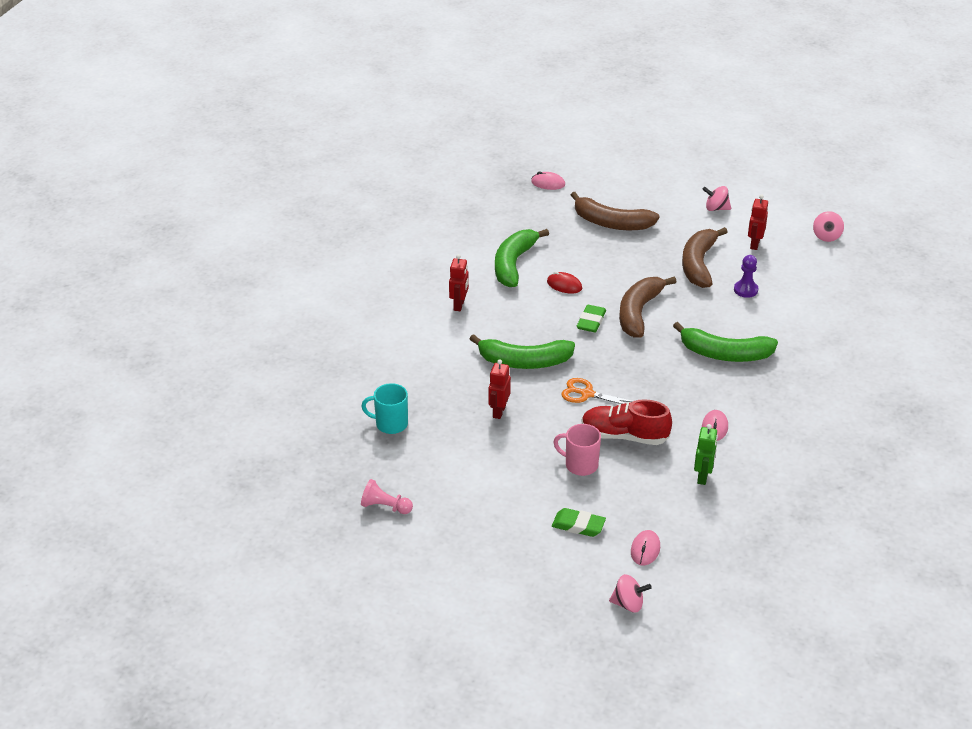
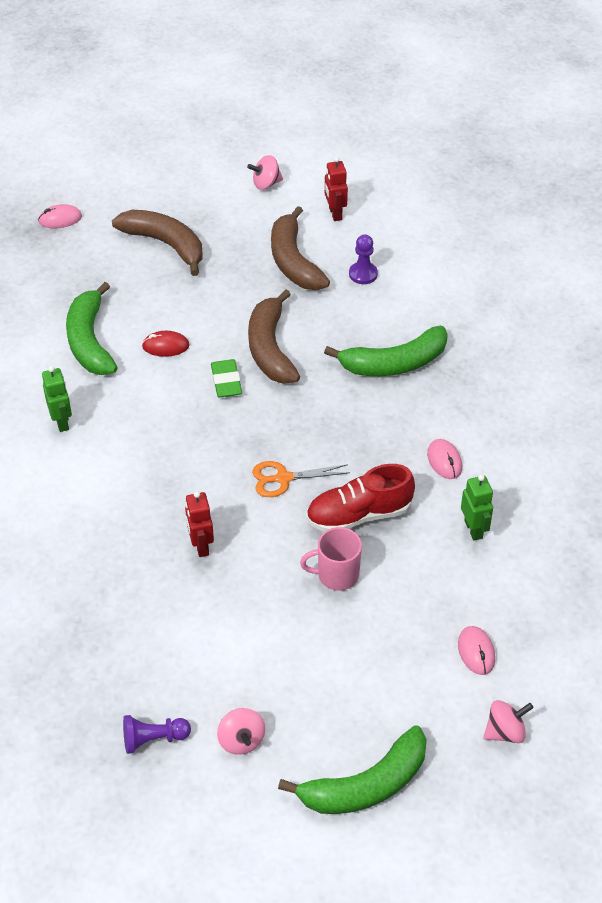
camera: 30 degrees left, 10 degrees up
turquoise mug [361,383,408,434] -> none
pink pawn [361,479,413,514] -> purple pawn [123,715,191,754]
red robot [449,254,469,311] -> green robot [42,366,72,432]
green banana [470,334,575,369] -> green banana moved to [278,725,427,814]
green eraser [552,508,606,537] -> none
brown banana [571,192,660,230] -> brown banana turned 135 degrees counterclockwise [112,210,202,276]
pink spinning top [813,211,844,242] -> pink spinning top moved to [217,708,265,755]

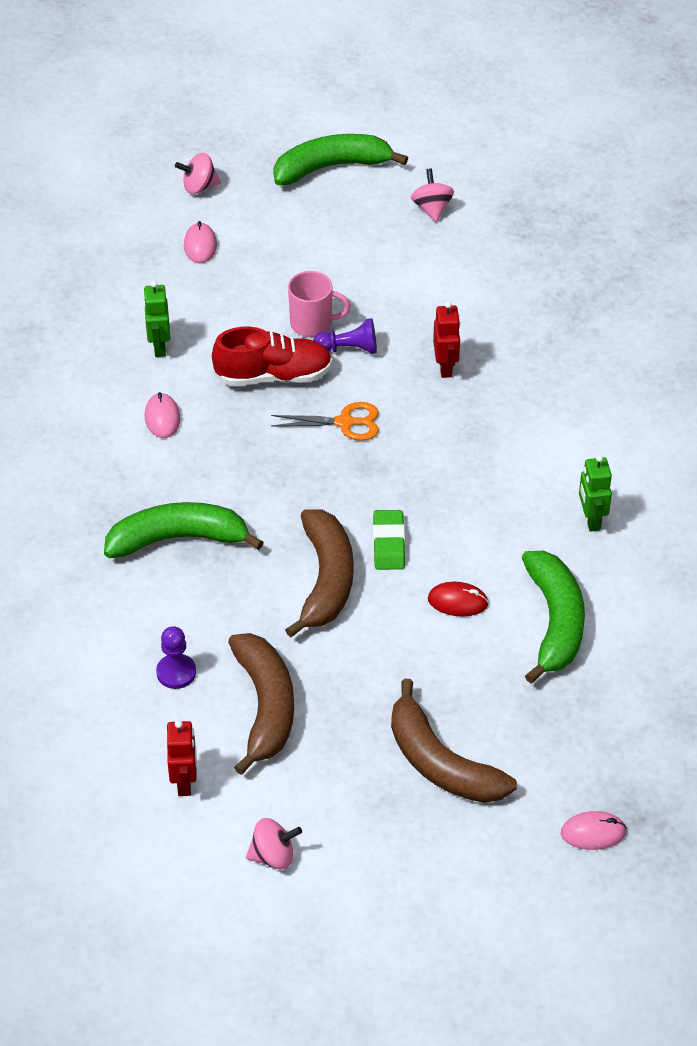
camera: 170 degrees left, 0 degrees up
purple pawn [123,715,191,754] -> purple pawn moved to [313,318,377,354]

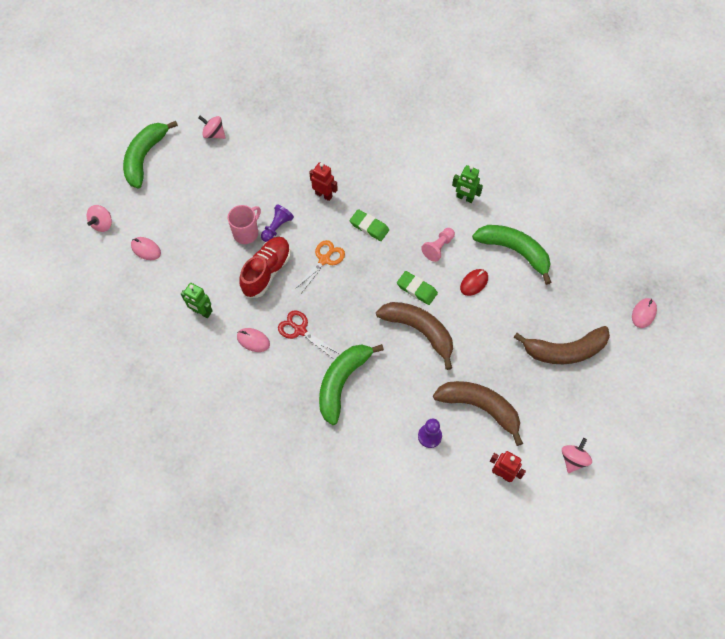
camera: 55 degrees left, 15 degrees up
none -> red scissors [278,310,338,359]
none -> green eraser [350,209,389,241]
none -> pink pawn [421,228,455,262]

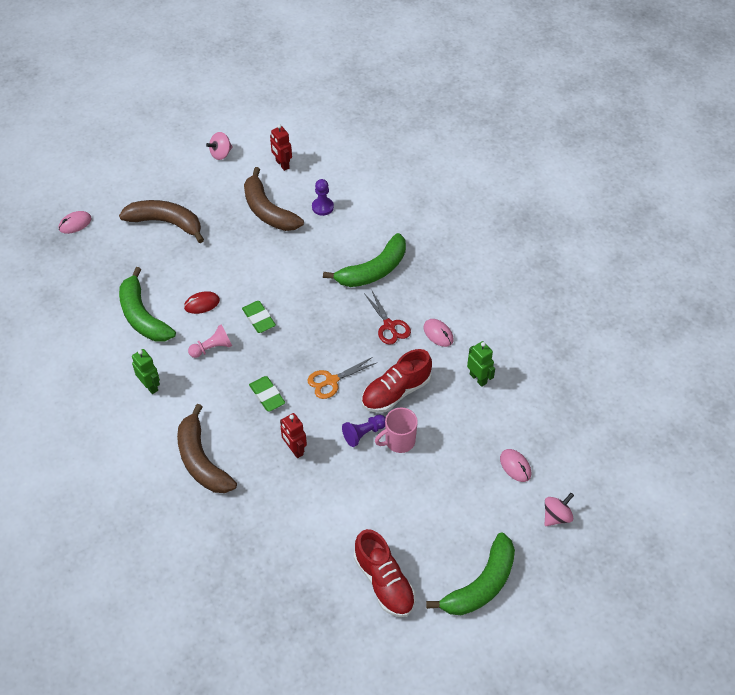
camera: 155 degrees left, 10 degrees down
pink spinning top [198,116,226,139] -> red shoe [354,529,416,617]
brown banana [376,302,453,370] -> brown banana moved to [177,404,237,493]

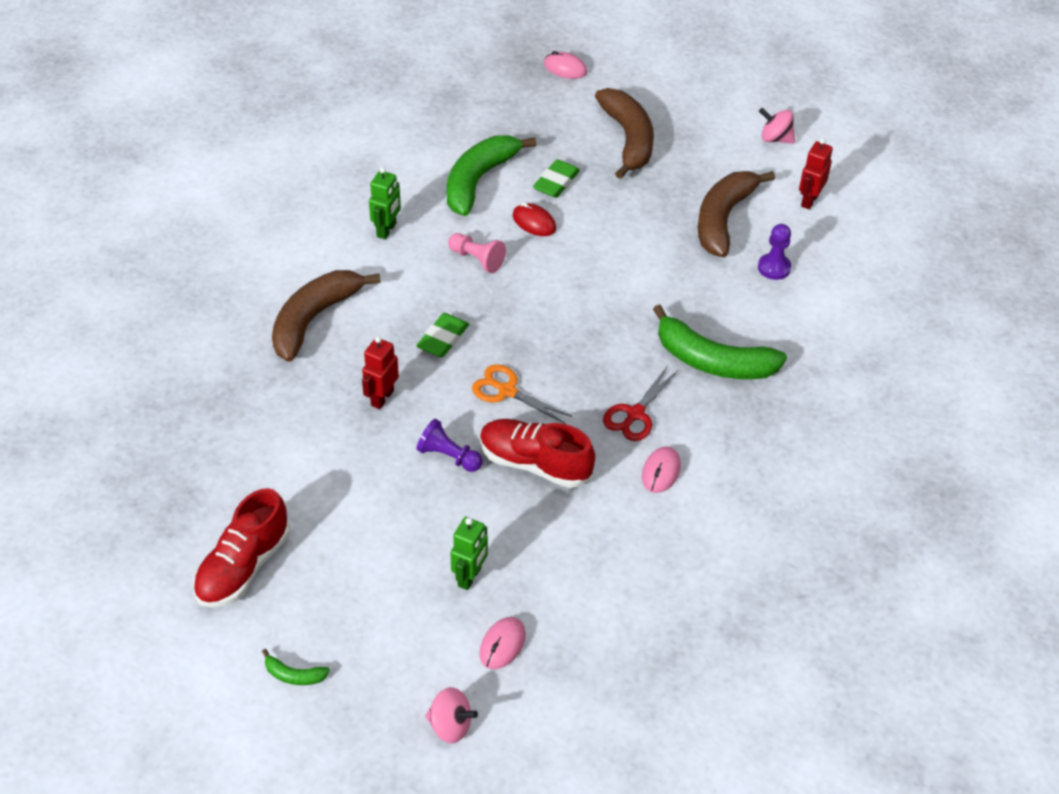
camera: 60 degrees right, 5 degrees down
green eraser [242,301,276,333] -> green eraser moved to [533,159,580,198]
pink mug [375,407,418,453] -> none
green banana [426,533,515,615] -> green banana [262,649,330,685], size x0.43
green robot [467,341,495,387] -> green robot moved to [451,517,488,590]

